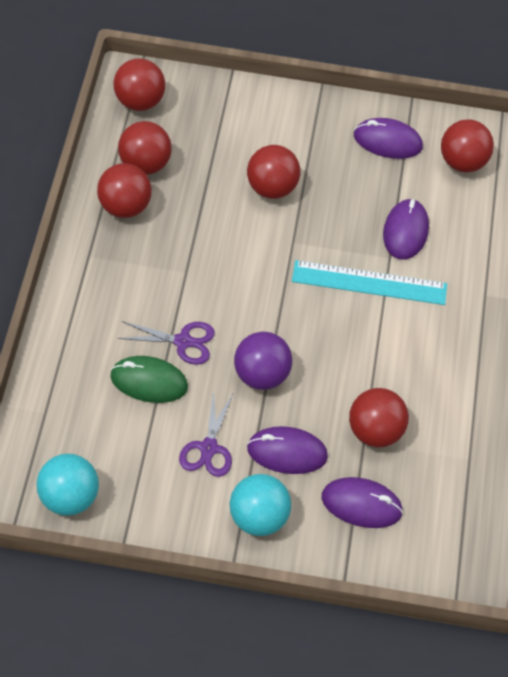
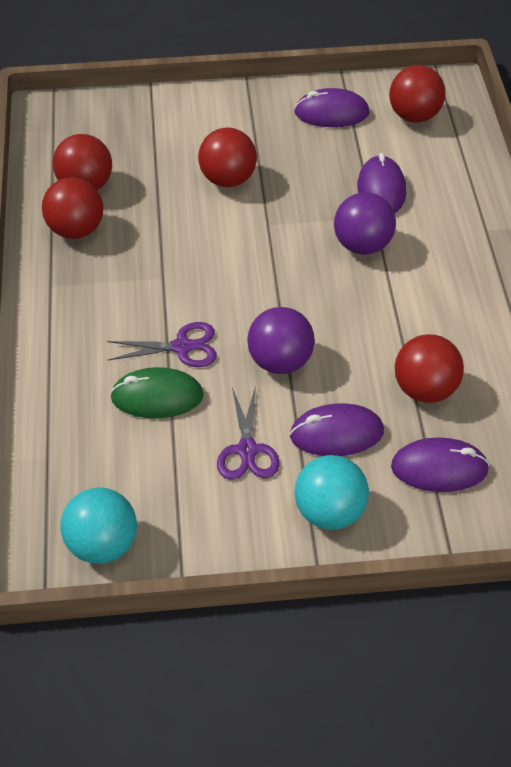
camera: 10 degrees left, 5 degrees down
red ball [113,58,165,111] -> none
turquoise ruler [292,260,447,305] -> purple ball [334,192,396,255]

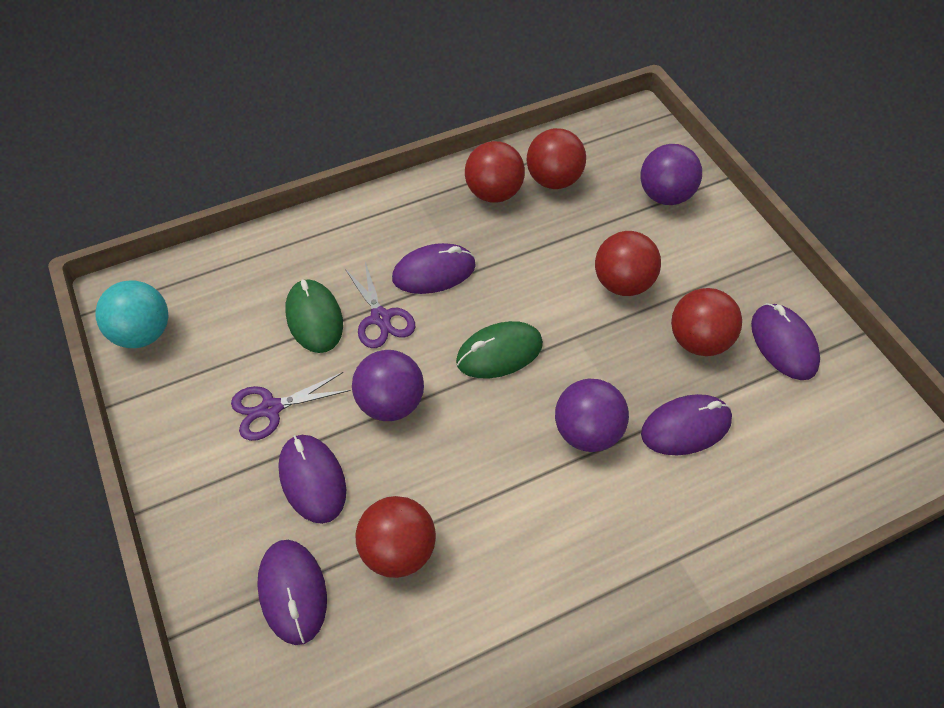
camera: 70 degrees right, 5 degrees up
turquoise ball [294,455,369,530] -> none
red ball [389,65,446,123] -> red ball moved to [671,288,742,356]
none -> purple mouse [392,243,476,294]
none -> green mouse [456,321,543,378]
none -> purple ball [640,144,702,205]

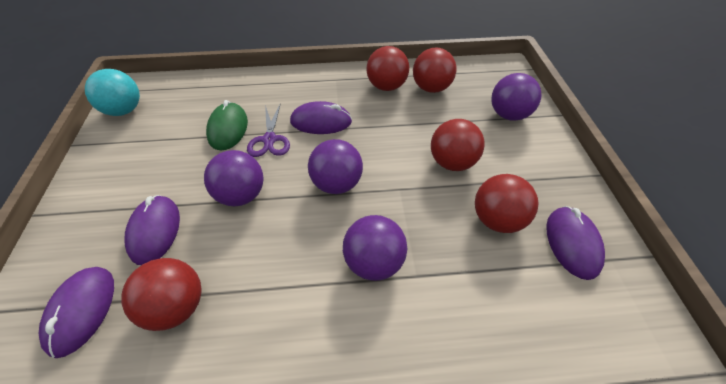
camera: 20 degrees right, 5 degrees down
purple scissors [231,372,351,441] -> none
green mouse [456,321,543,378] -> purple ball [308,139,363,194]
purple mouse [641,394,732,455] -> none

